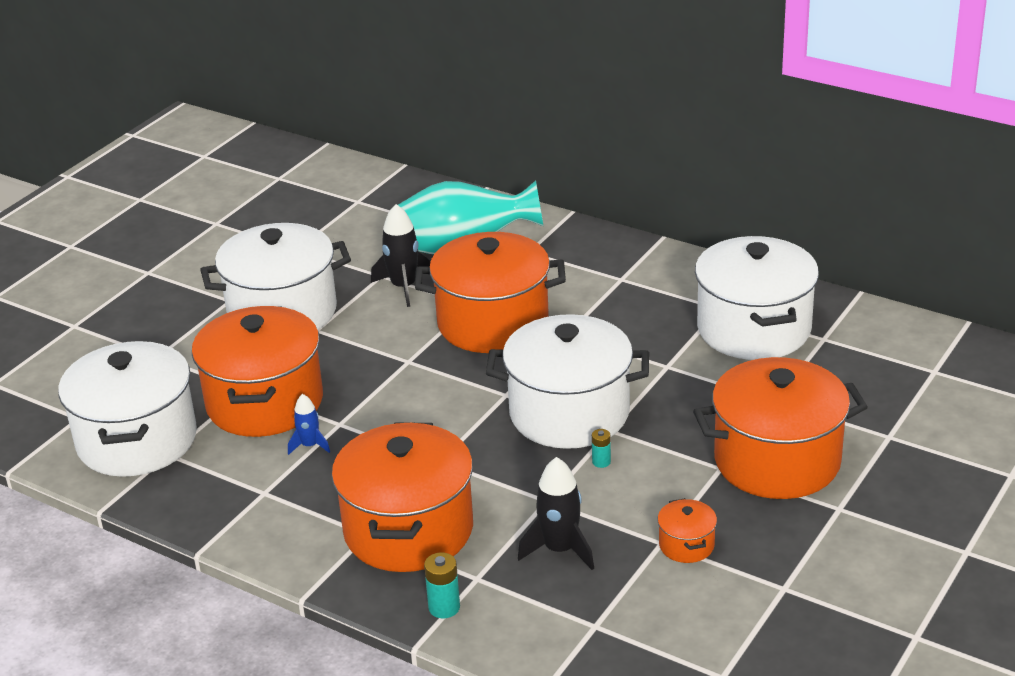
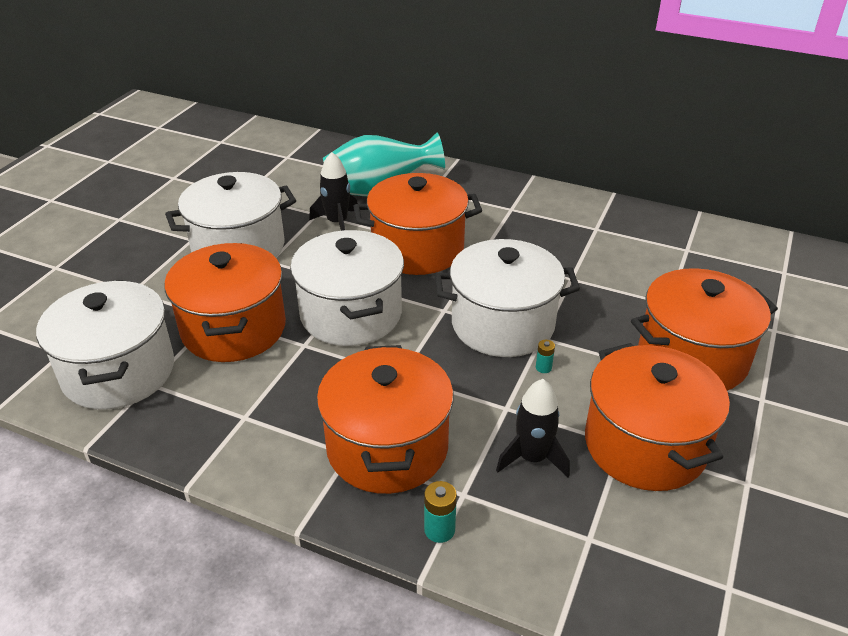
camera: 10 degrees left, 5 degrees up
blue rocket [288,394,330,455] -> none
orange pot [657,498,717,563] -> orange pot [585,343,730,491], size x2.40
white pot [695,236,819,360] -> white pot moved to [290,230,404,346]

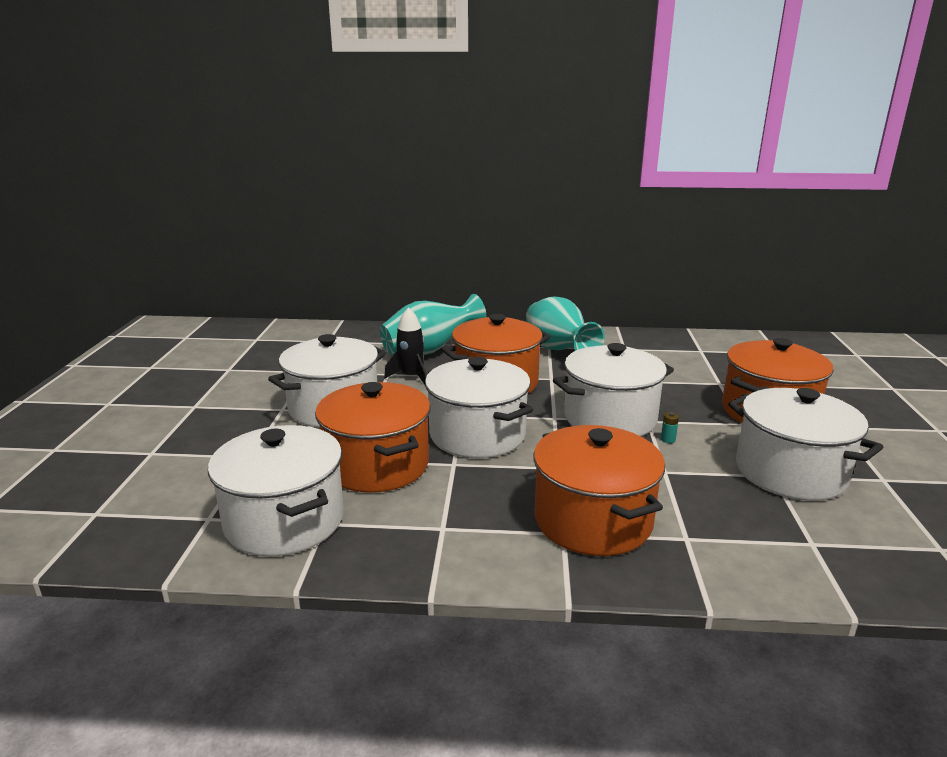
camera: 20 degrees left, 15 degrees down
turquoise battery [424,481,457,543] -> none
black rocket [496,379,570,477] -> none
orange pot [585,343,730,491] -> white pot [728,388,883,501]
none -> turquoise vase [526,296,605,351]

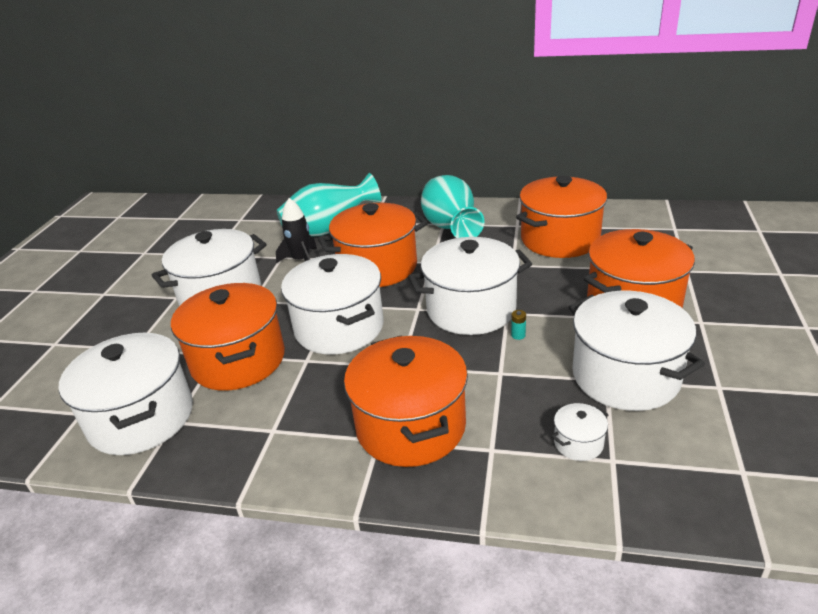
camera: 10 degrees right, 10 degrees up
none -> orange pot [516,176,607,258]
none -> white pot [552,403,608,461]

